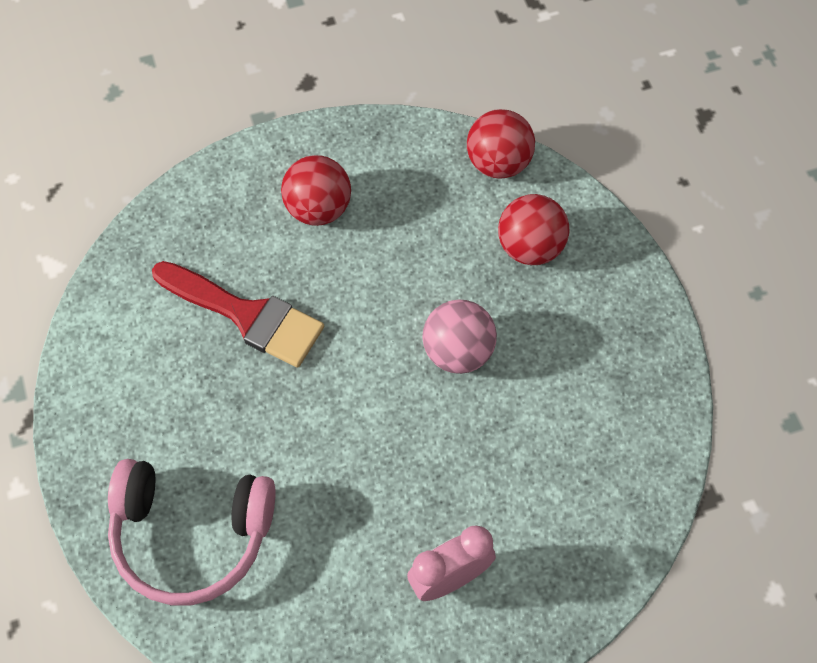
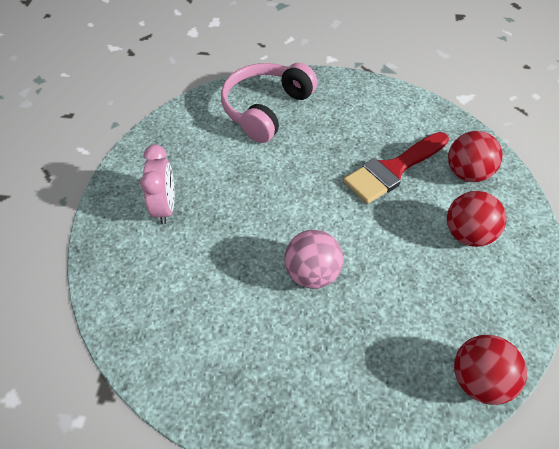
camera: 115 degrees right, 10 degrees down
red ball [498,194,569,265] -> red ball moved to [448,131,503,182]

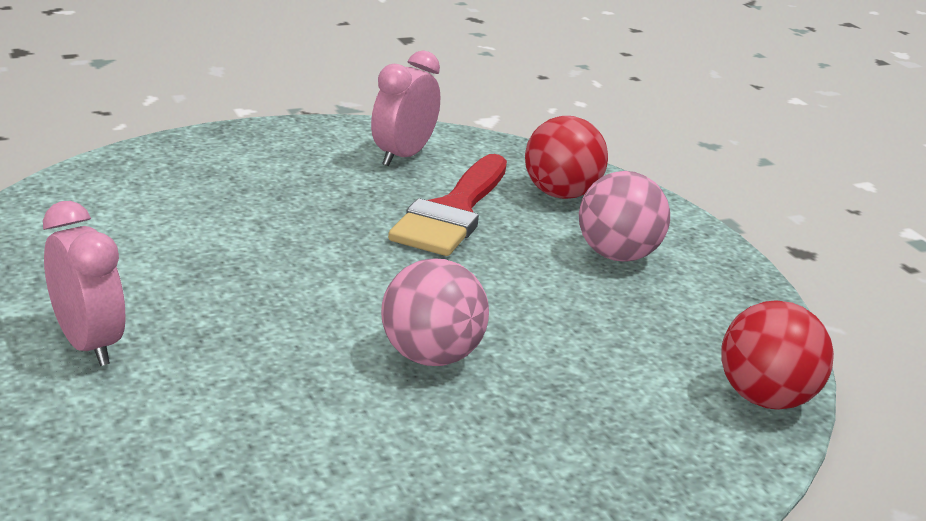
camera: 35 degrees left, 25 degrees down
pink headphones [221,63,318,143] -> none
red ball [447,191,506,247] -> pink ball [579,171,670,262]
none -> pink clock [371,51,440,166]

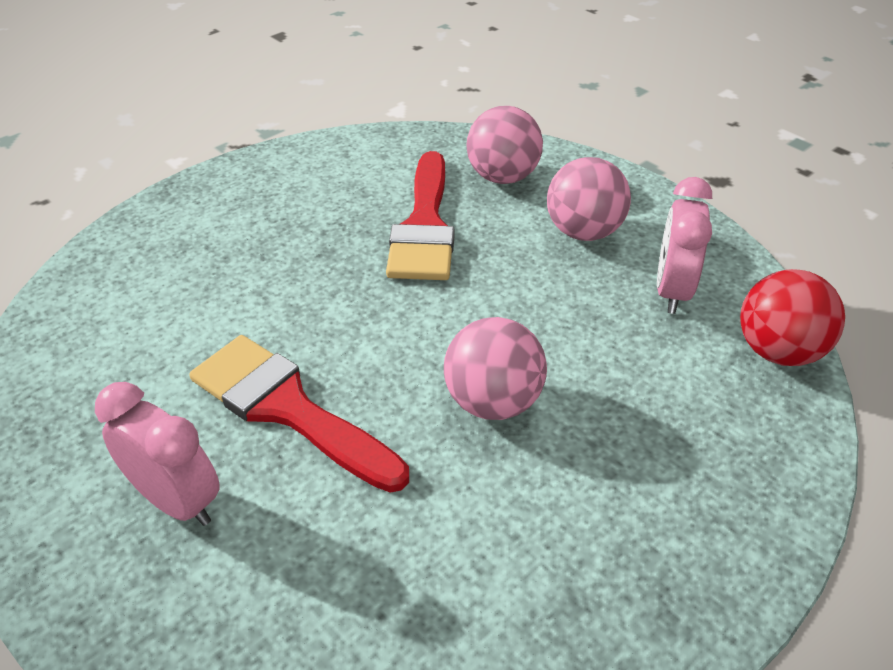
camera: 15 degrees left, 15 degrees up
pink clock [371,51,440,166] -> pink clock moved to [657,177,712,314]
red ball [525,116,608,199] -> pink ball [466,106,543,184]
none -> red brush [189,335,409,493]

